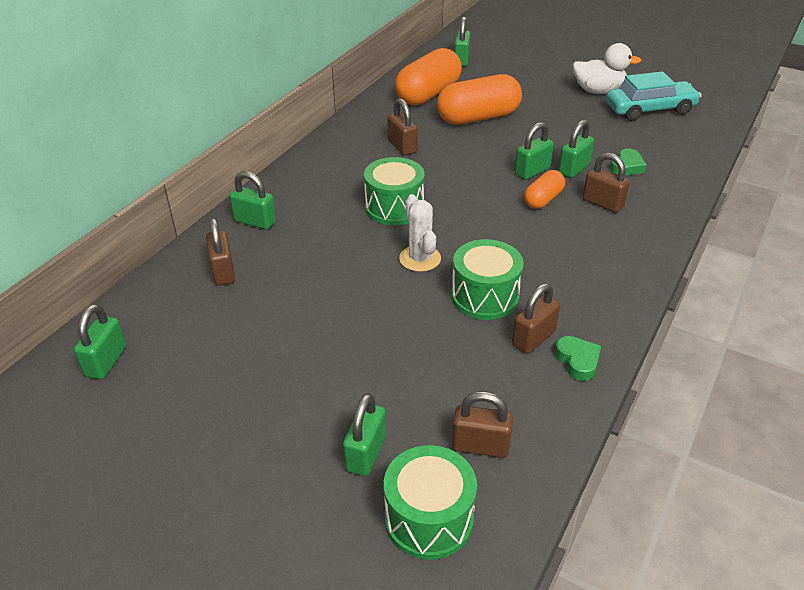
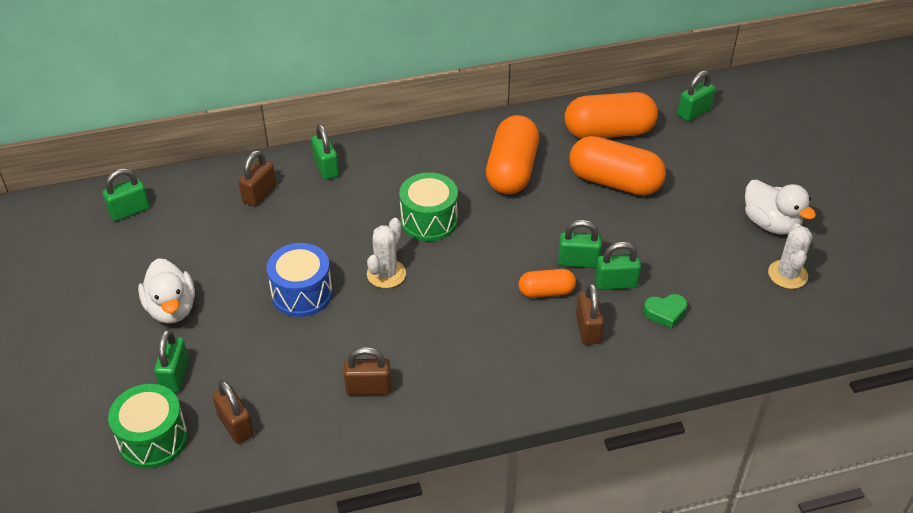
camera: 45 degrees right, 5 degrees up
green padlock [343,393,386,476] -> green padlock turned 60 degrees counterclockwise [154,329,189,393]
brown padlock [387,98,418,156] -> orange capsule [486,115,539,194]
green drum [451,239,523,320] -> none
green heart [555,336,601,381] -> none
turquoise car [606,71,702,121] -> white cactus [768,223,812,289]
none -> white duck [138,258,195,324]
none -> blue drum [267,243,333,317]

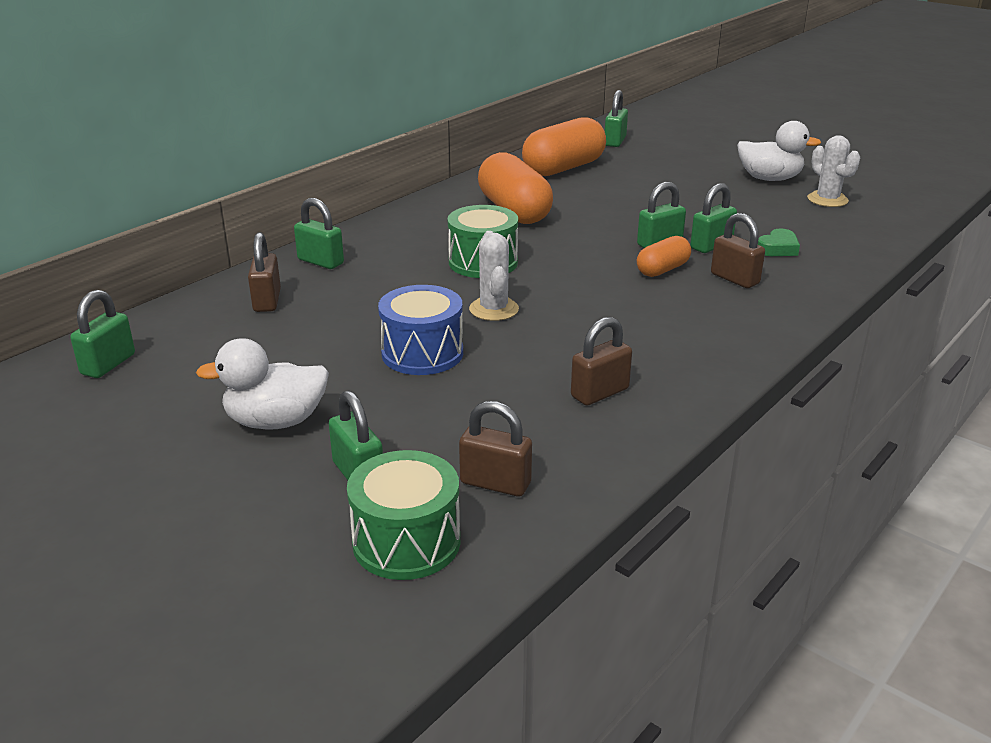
camera: 35 degrees left, 15 degrees down
white duck [138,258,195,324] -> white duck turned 135 degrees clockwise [196,338,329,430]
orange capsule [569,136,666,196] -> none

